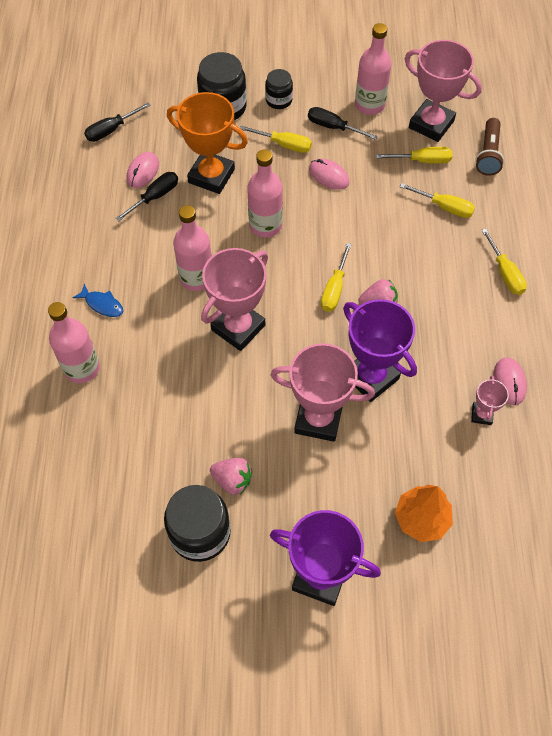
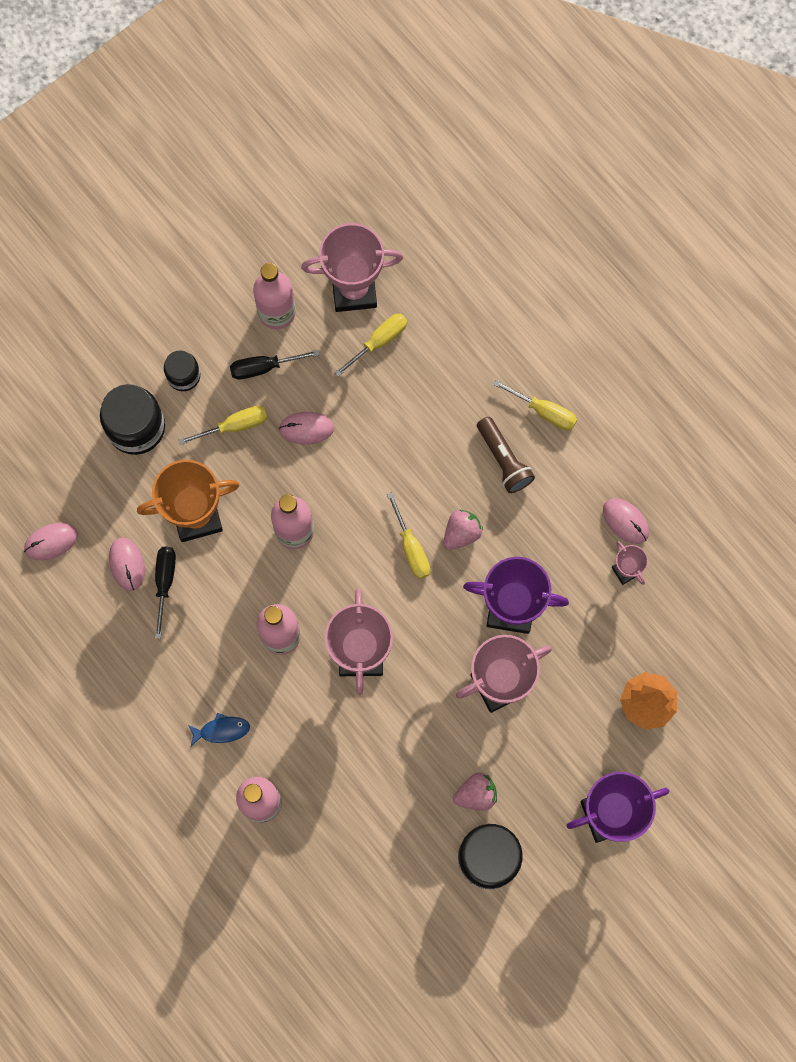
camera: 40 degrees left, 15 degrees up
black screwdriver [84,103,151,142] -> pink mouse [24,523,78,560]
yellow screwdriver [400,183,475,218] -> none
brown flashlight [475,118,504,176] -> brown flashlight moved to [477,417,535,493]

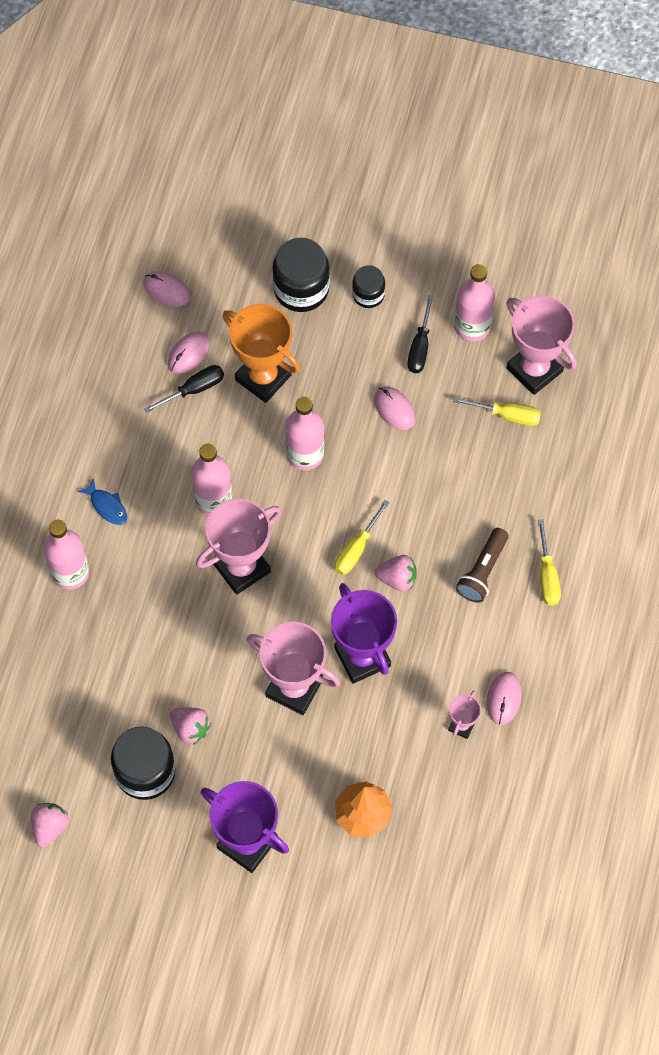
camera: 55 degrees right, 10 degrees down
yellow screwdriver [179,406,267,445] -> none
black screwdriver [230,350,320,379] -> black screwdriver turned 120 degrees counterclockwise [407,295,434,373]
none -> pink strawberry [31,803,69,847]

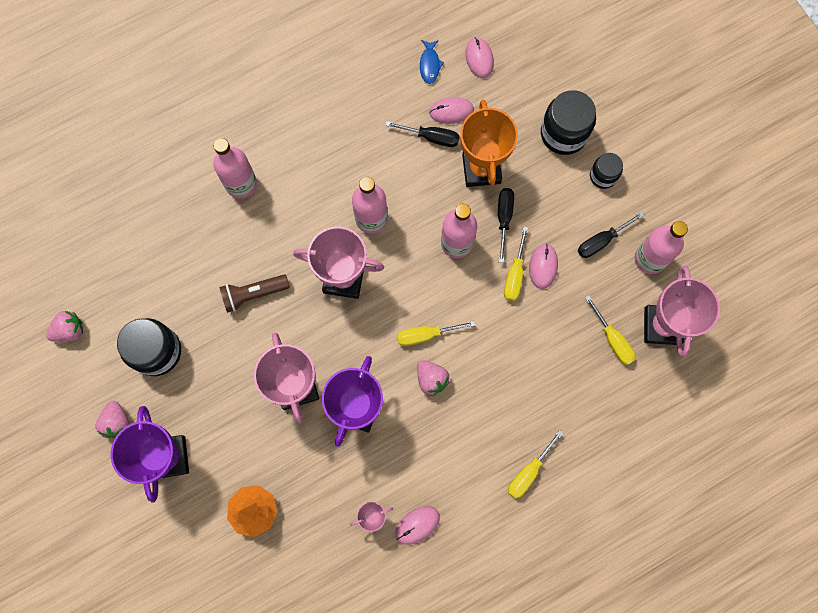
camera: 45 degrees right, 10 degrees up
blue fish [78,478,127,525] -> blue fish moved to [420,40,444,84]
pink strawberry [170,707,211,745] -> pink strawberry moved to [95,401,130,438]
brown flashlight [456,528,508,603] -> brown flashlight moved to [219,275,290,313]
none -> black screwdriver [498,188,514,263]
none -> yellow screwdriver [504,226,528,301]

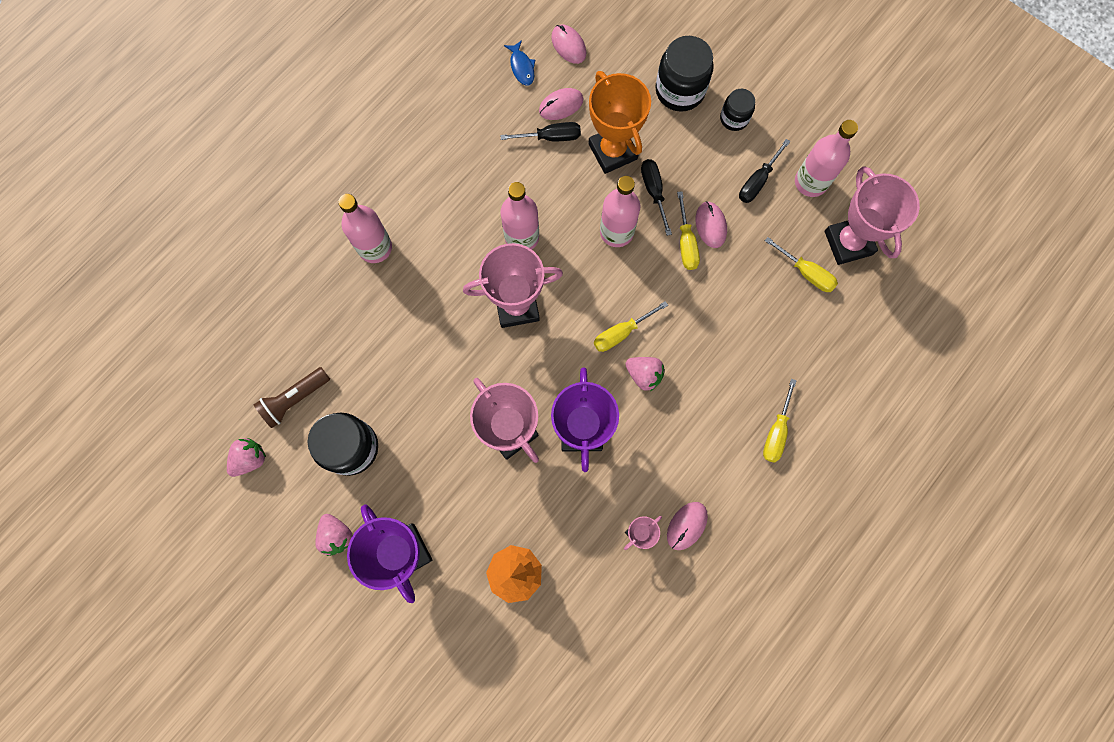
camera: 20 degrees left, 0 degrees up
brown flashlight [219,275,290,313] -> brown flashlight moved to [254,367,330,428]

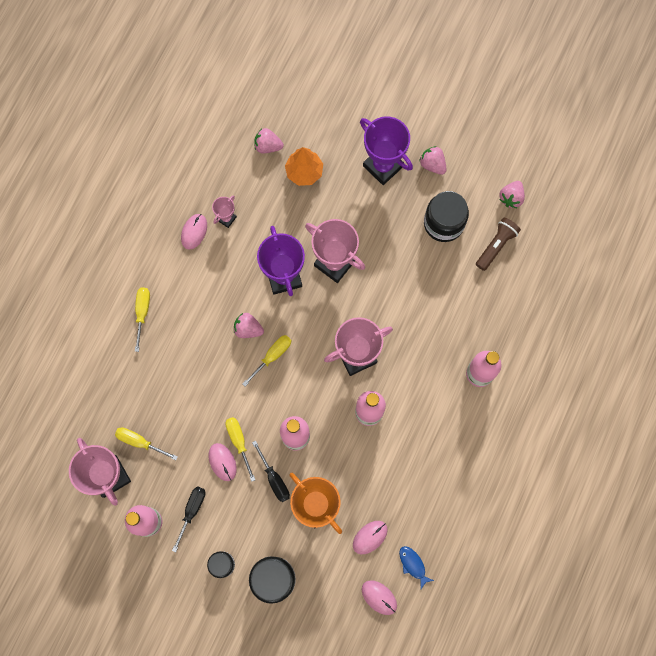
camera: 165 degrees right, 0 degrees up
black screwdriver [500,122,581,141] -> none
none -> pink strawberry [254,128,284,153]

